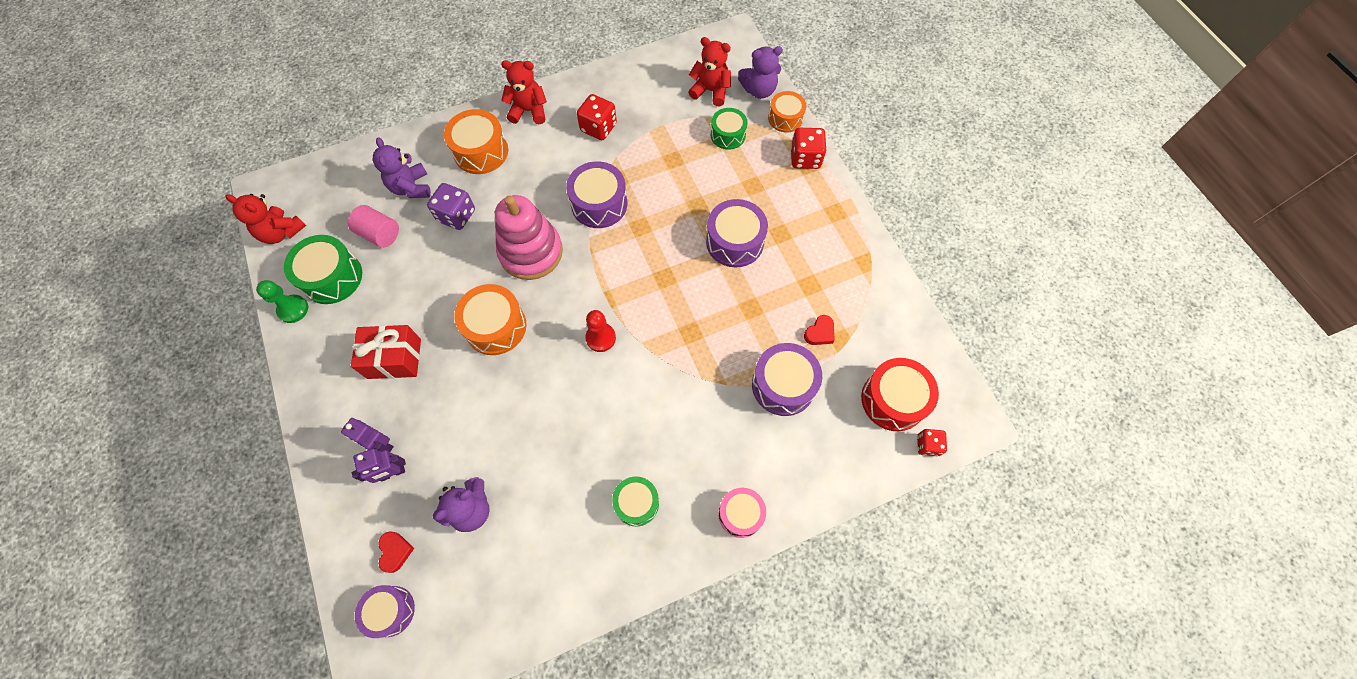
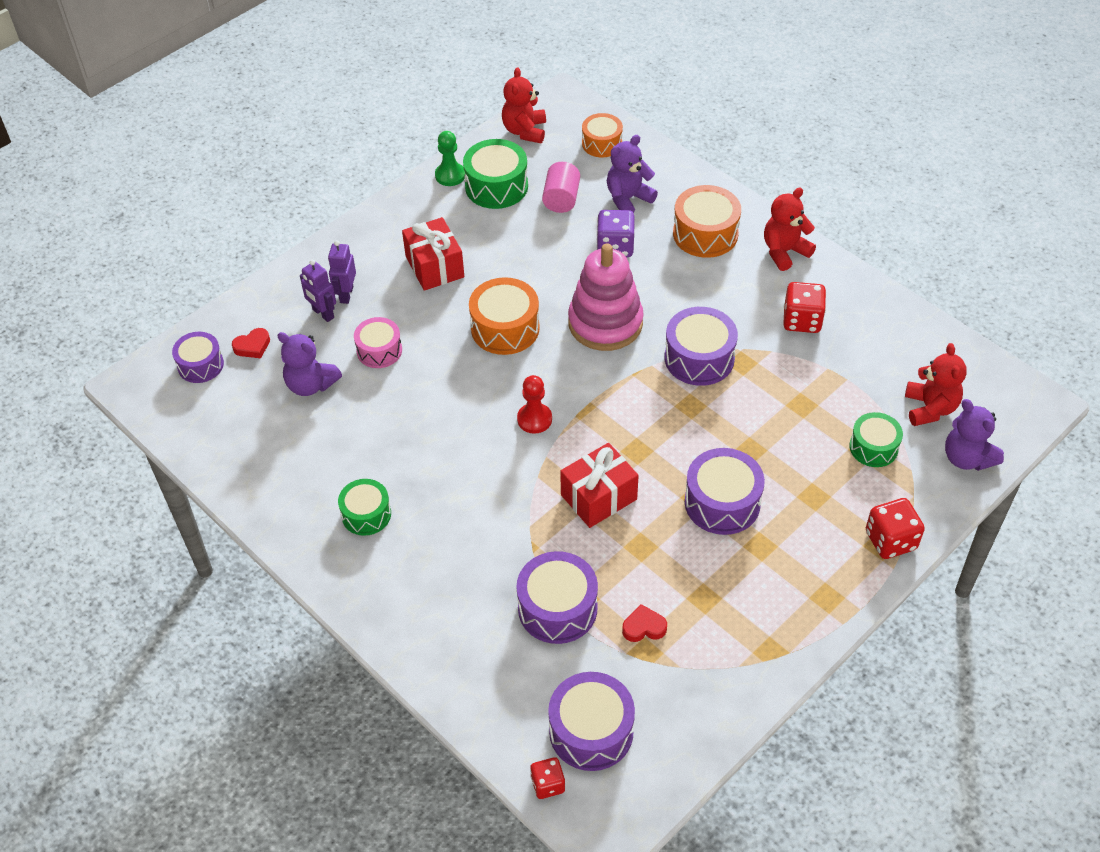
camera: 70 degrees right, 15 degrees down
red teddy bear [501,60,547,124] -> red teddy bear turned 105 degrees counterclockwise [764,187,816,271]
pink drum [718,488,766,538] -> pink drum moved to [354,317,402,368]
orange drum [768,91,806,133] -> orange drum moved to [582,113,623,158]
red heart [804,315,835,345] -> red heart turned 150 degrees clockwise [622,604,667,642]
red drum [861,358,939,431] -> purple drum [548,672,635,771]
none -> red gift [560,443,639,528]

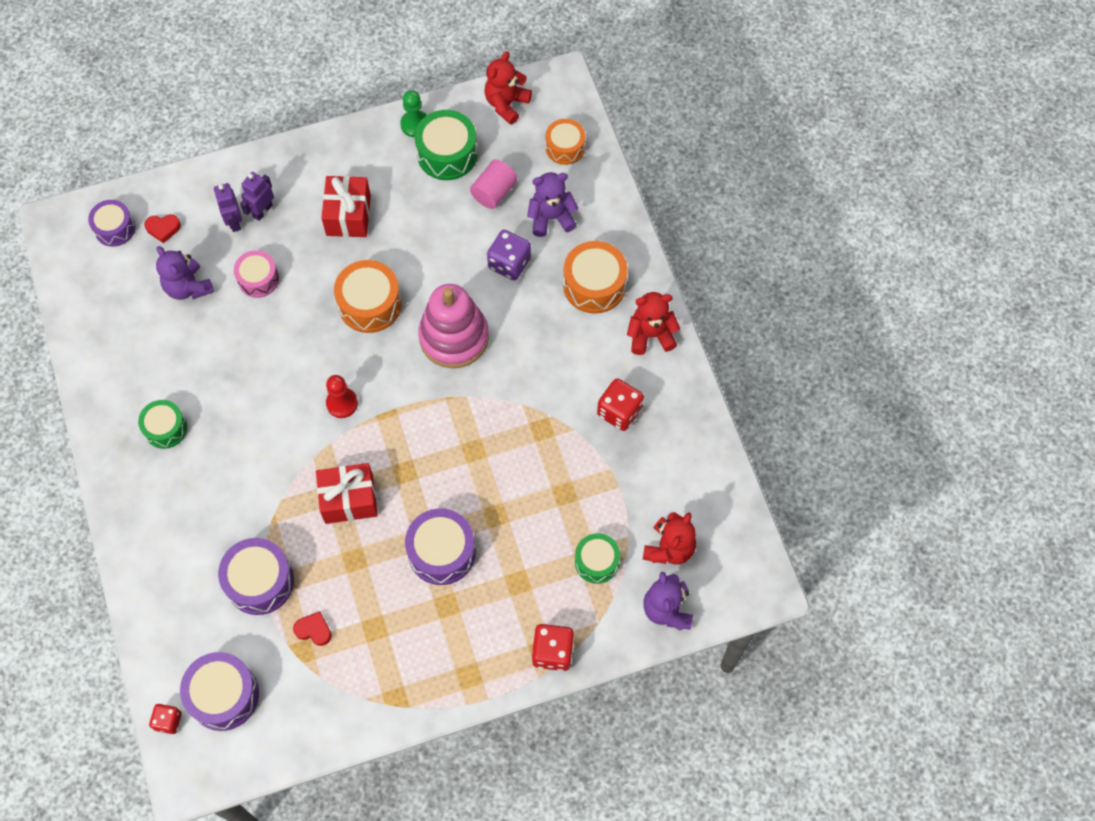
camera: 25 degrees right, 15 degrees up
purple drum [664,307,738,386] -> none

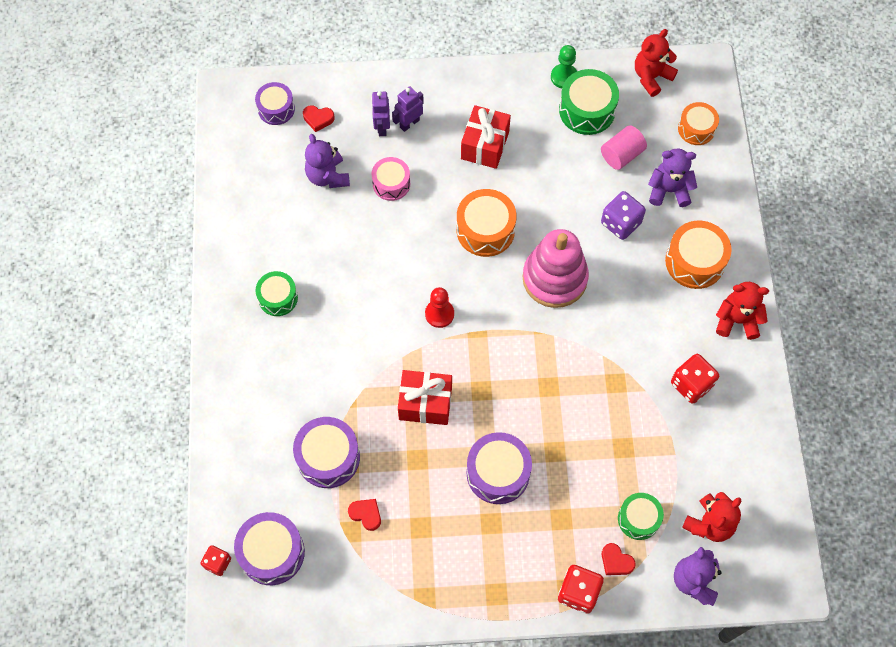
camera: 15 degrees right, 0 degrees up
none -> red heart [602,543,636,575]

